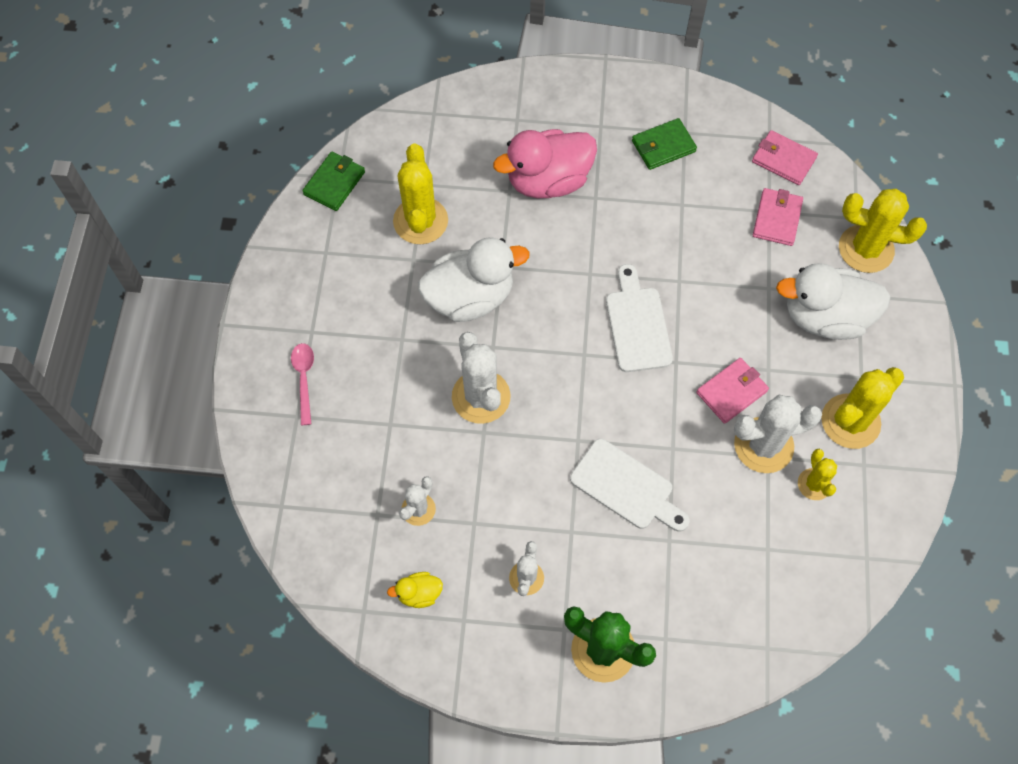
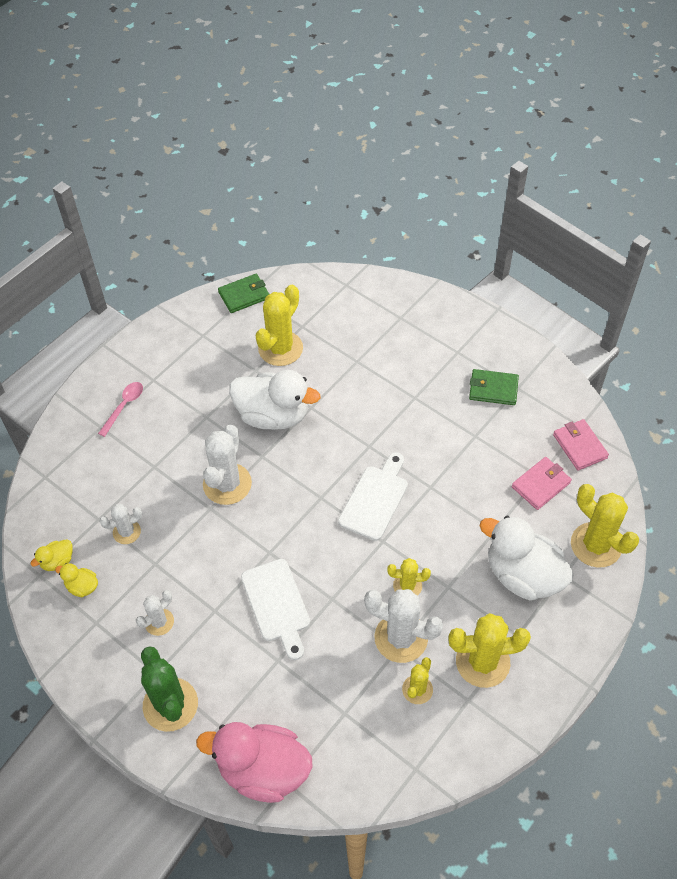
camera: 35 degrees right, 10 degrees down
pink duck [493,129,597,198] -> pink duck moved to [196,722,313,803]
pink wallet [696,358,769,424] -> yellow cactus [388,558,431,596]
none -> yellow duck [30,539,72,571]

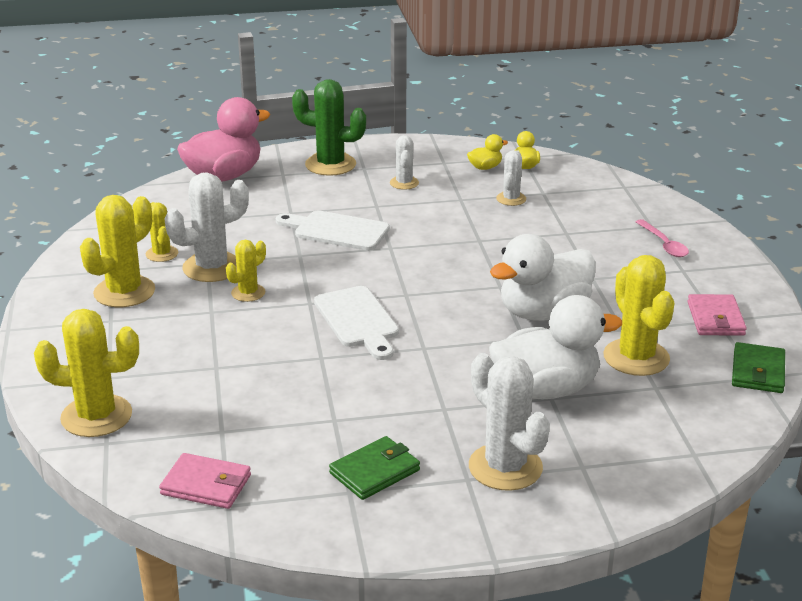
camera: 130 degrees right, 25 degrees down
white cactus [203,425,252,505] -> white cactus moved to [469,353,550,491]
white duck [480,516,574,601] -> white duck moved to [489,295,622,399]
pink wallet [512,457,572,510] -> pink wallet moved to [688,294,747,336]

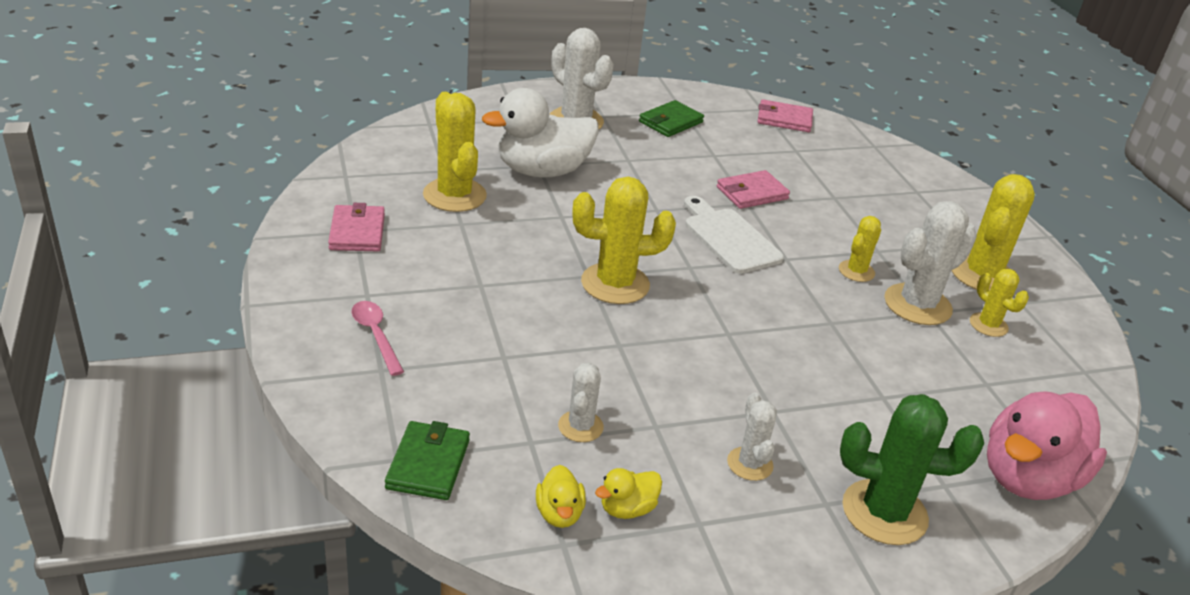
camera: 170 degrees right, 5 degrees up
yellow cactus [34,309,139,437] -> yellow cactus moved to [573,177,676,304]
white cutting board [276,210,390,251] -> none
white duck [490,234,596,321] -> none
green wallet [732,342,785,393] -> green wallet moved to [385,421,470,500]
none -> pink wallet [717,170,790,209]

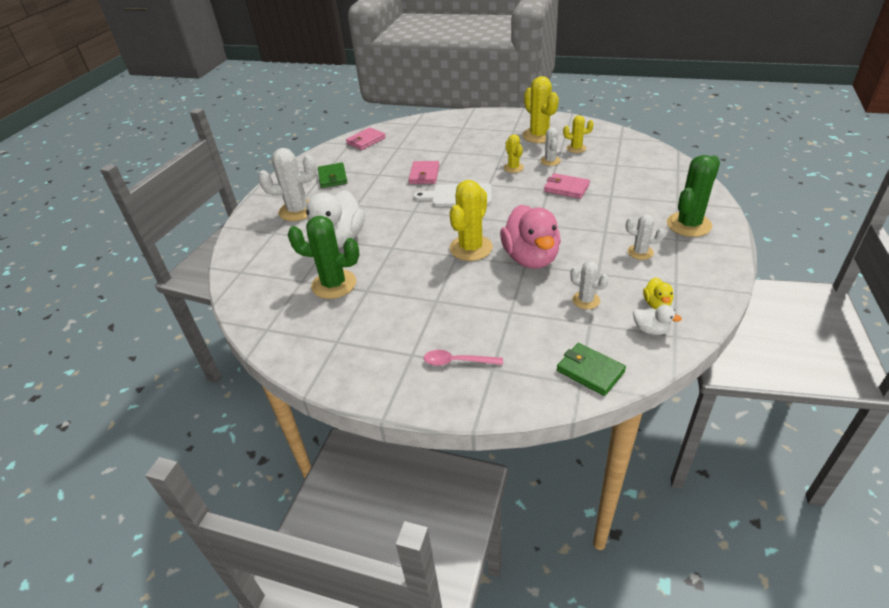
camera: 50 degrees left, 5 degrees up
pink wallet [328,203,385,251] -> pink wallet moved to [544,173,590,199]
yellow cactus [423,92,487,212] -> green cactus [287,216,359,299]
yellow duck [536,465,586,528] -> white duck [633,305,682,335]
white cactus [884,201,977,325] -> white cactus [540,127,561,166], size x0.56
pink duck [987,391,1107,500] -> pink duck moved to [500,205,561,269]

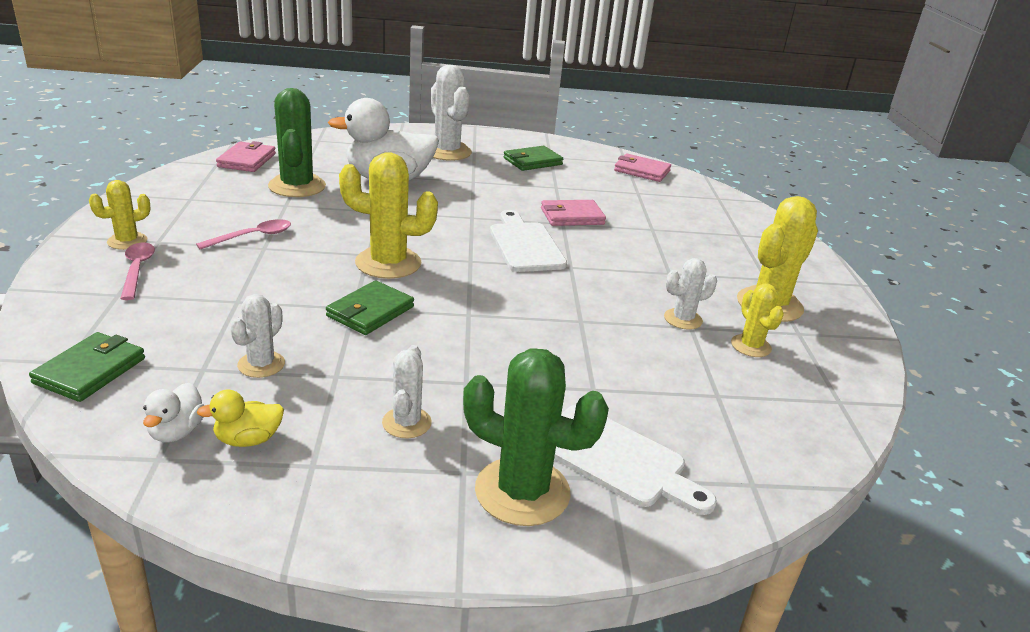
camera: 65 degrees right, 10 degrees down
pink duck [500,205,561,269] -> green wallet [326,280,414,335]
yellow cactus [504,134,524,173] -> yellow cactus moved to [89,180,151,250]
pink wallet [544,173,590,199] -> pink wallet moved to [216,141,276,172]
none -> pink spoon [196,219,291,249]
none -> white cutting board [554,405,717,515]

